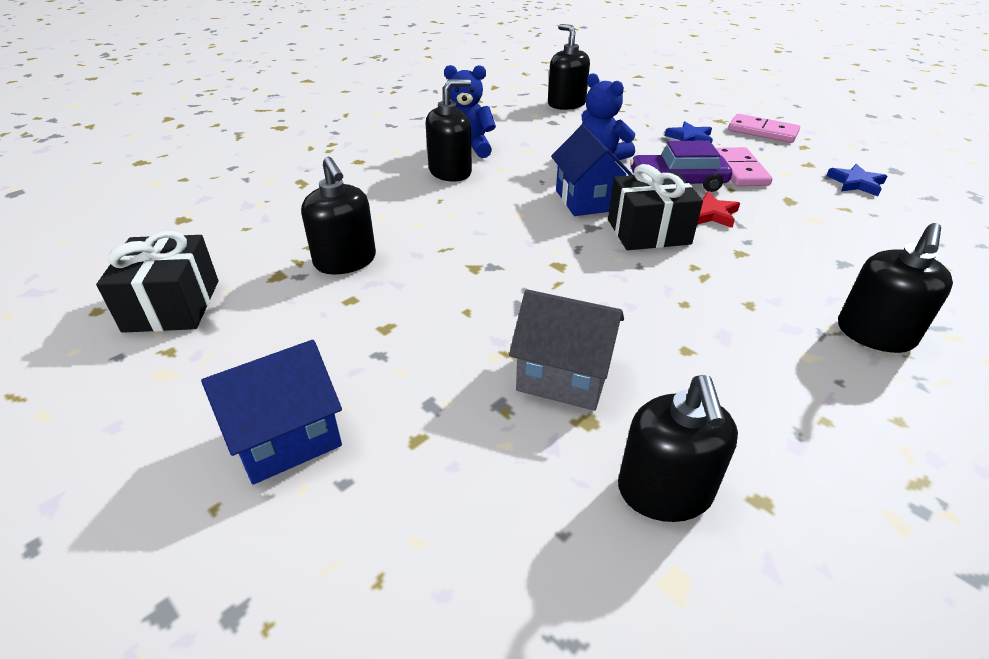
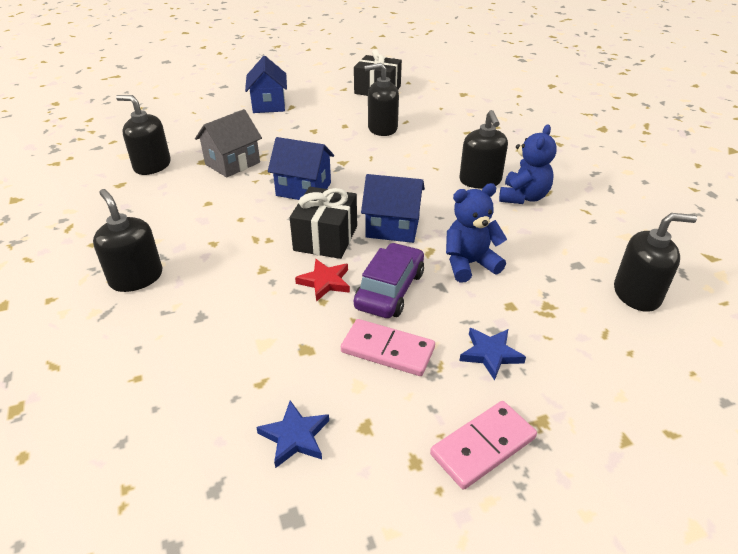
camera: 115 degrees right, 0 degrees up
none -> blue house [268,137,334,200]

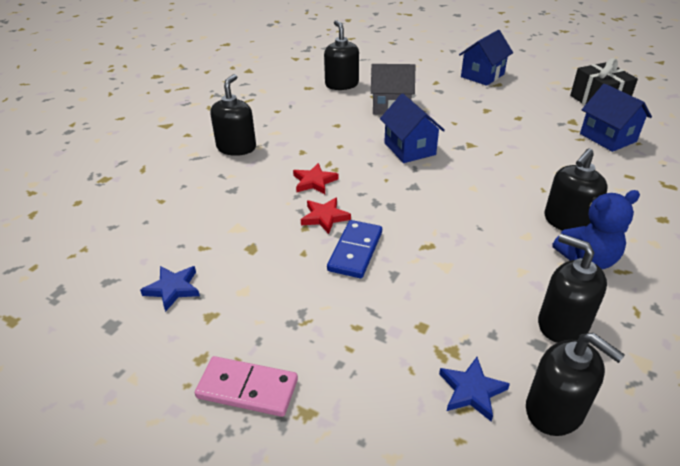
camera: 50 degrees right, 0 degrees up
black gift [290,187,357,259] -> none
pink domino [341,319,435,376] -> none
purple car [354,243,424,318] -> blue domino [327,220,382,278]
blue house [361,174,425,243] -> blue house moved to [580,84,652,152]
black soap dispenser [364,63,399,136] -> black soap dispenser moved to [538,234,607,343]
blue teddy bear [446,183,507,282] -> none
blue star [460,328,526,381] -> blue star moved to [439,357,510,421]
none -> red star [293,163,338,194]

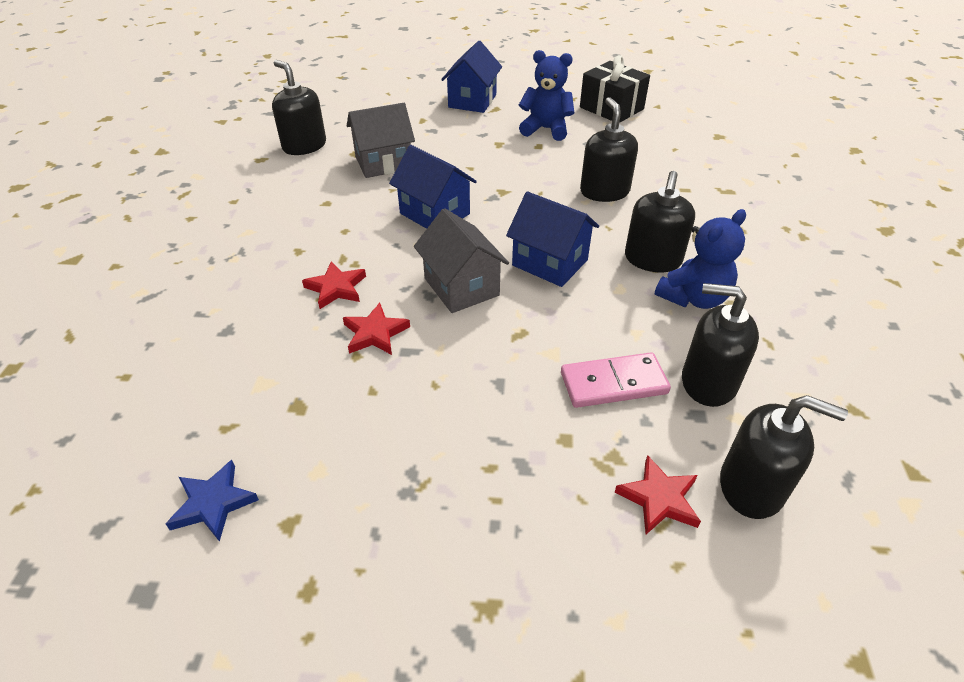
camera: 25 degrees left, 5 degrees up
pink domino [195,356,298,417] -> pink domino moved to [561,352,671,408]
black soap dispenser [211,74,256,156] -> black soap dispenser moved to [580,97,638,202]
blue domino [327,220,382,278] -> none
blue star [439,357,510,421] -> red star [615,455,701,534]
blue house [580,84,652,152] -> blue house moved to [506,192,599,287]
none -> grey house [414,208,509,313]
none -> blue teddy bear [519,50,574,141]

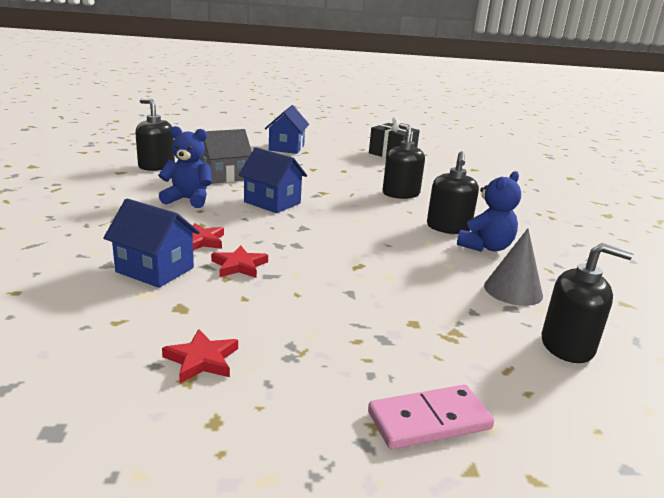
camera: 10 degrees left, 20 degrees down
blue star [166,460,259,542] -> none
grey house [414,208,509,313] -> none
blue house [506,192,599,287] -> blue house moved to [103,198,200,288]
blue teddy bear [519,50,574,141] -> blue teddy bear moved to [158,126,212,208]
pink domino [561,352,671,408] -> pink domino moved to [368,385,494,449]
red star [615,455,701,534] -> red star moved to [162,329,238,383]
black soap dispenser [682,283,759,407] -> grey cone [484,228,543,306]

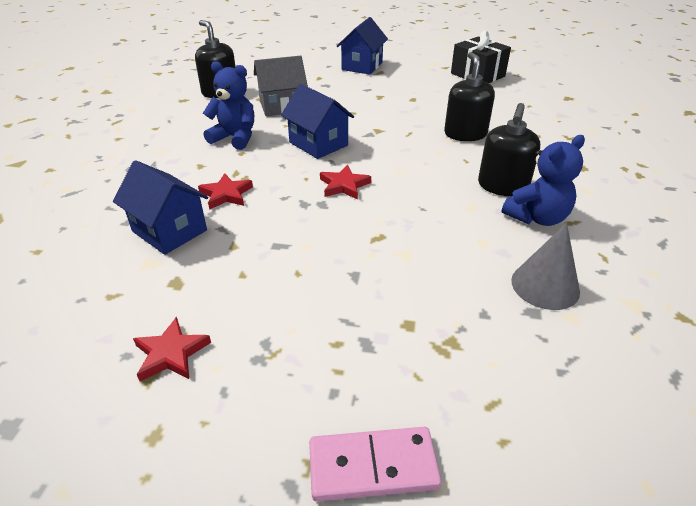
camera: 15 degrees right, 15 degrees up
red star [211,245,268,278] -> red star moved to [320,165,371,200]
black soap dispenser [542,243,634,363] -> none

